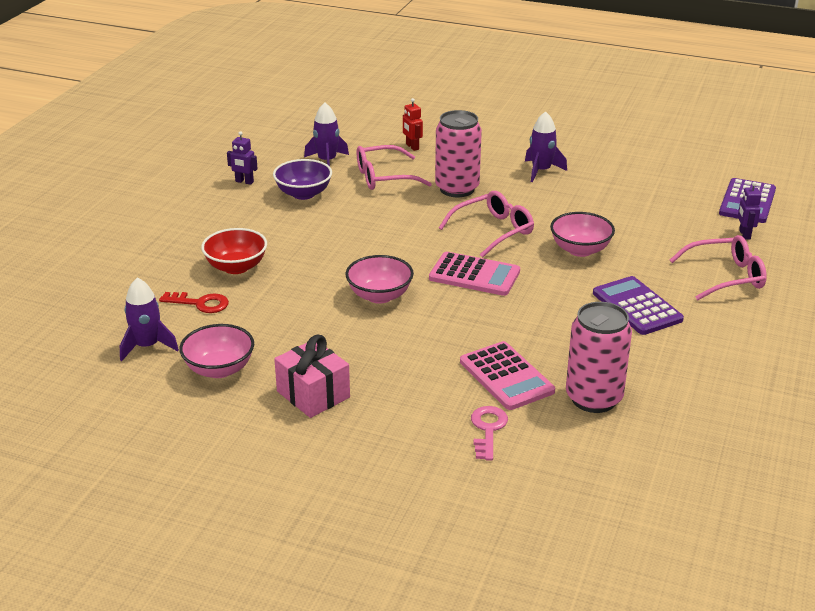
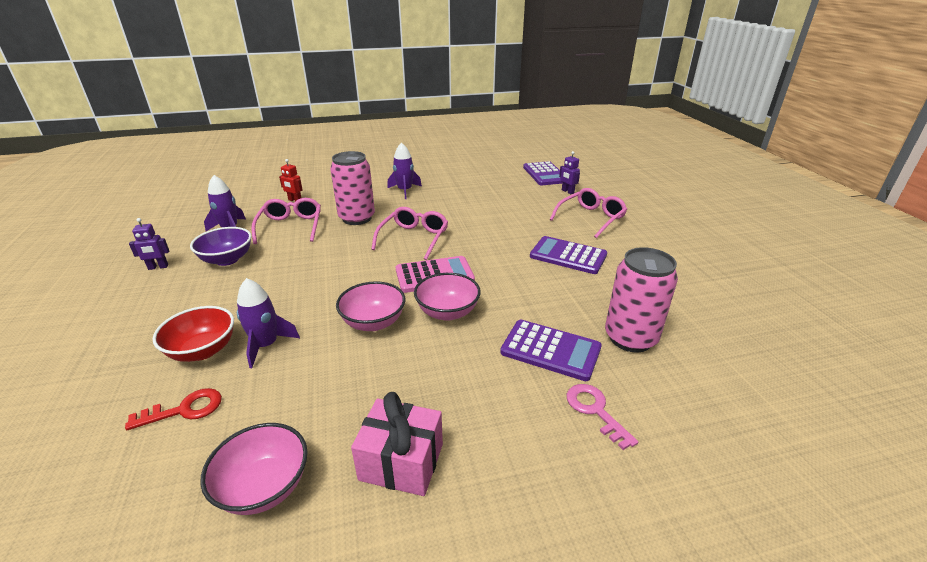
camera: 35 degrees left, 0 degrees up
purple rocket [120,278,179,361] -> purple rocket moved to [237,278,300,368]
pink glasses [357,145,432,190] -> pink glasses turned 135 degrees clockwise [251,198,321,244]
pink calculator [460,341,555,410] -> purple calculator [500,320,602,381]
pink bowl [550,212,615,257] -> pink bowl moved to [414,273,481,321]

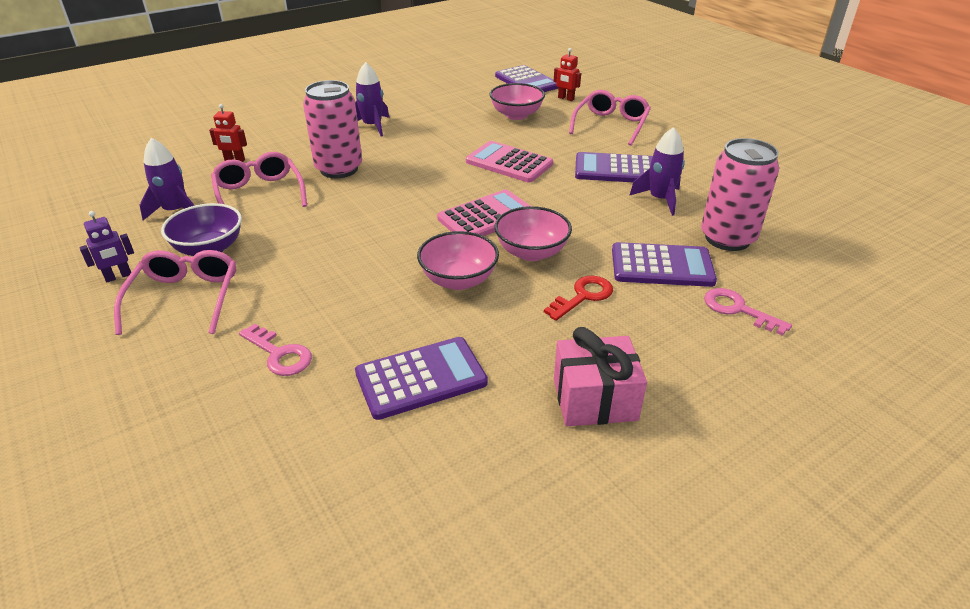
camera: 20 degrees left, 5 degrees up
red key [125,388,222,430] -> red key moved to [544,276,613,321]
red bowl [153,306,234,362] -> pink key [239,324,312,376]
pink bowl [200,423,308,515] -> pink bowl moved to [490,83,545,120]
purple rocket [237,278,300,368] -> purple rocket moved to [629,127,685,216]
pink glasses [371,207,448,260] -> pink glasses moved to [114,250,236,335]
purple robot [559,151,580,194] -> red robot [554,48,581,101]
none -> purple calculator [355,337,488,420]
none -> pink calculator [466,141,553,183]

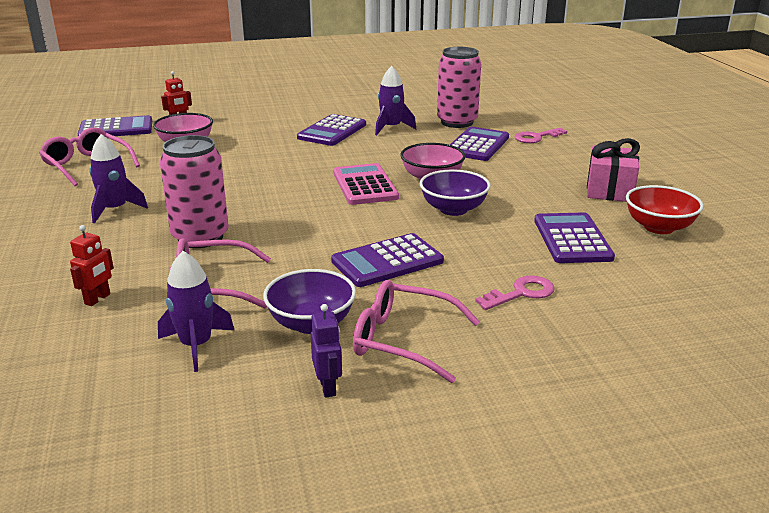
camera: 70 degrees left, 10 degrees down
pink bowl [417,231,499,290] -> purple bowl [420,169,491,216]
pink calculator [466,141,553,183] -> none
red key [544,276,613,321] -> none
pink glasses [569,90,651,146] -> pink glasses moved to [39,127,140,186]
none -> purple calculator [331,233,444,287]
none -> red bowl [626,185,704,234]

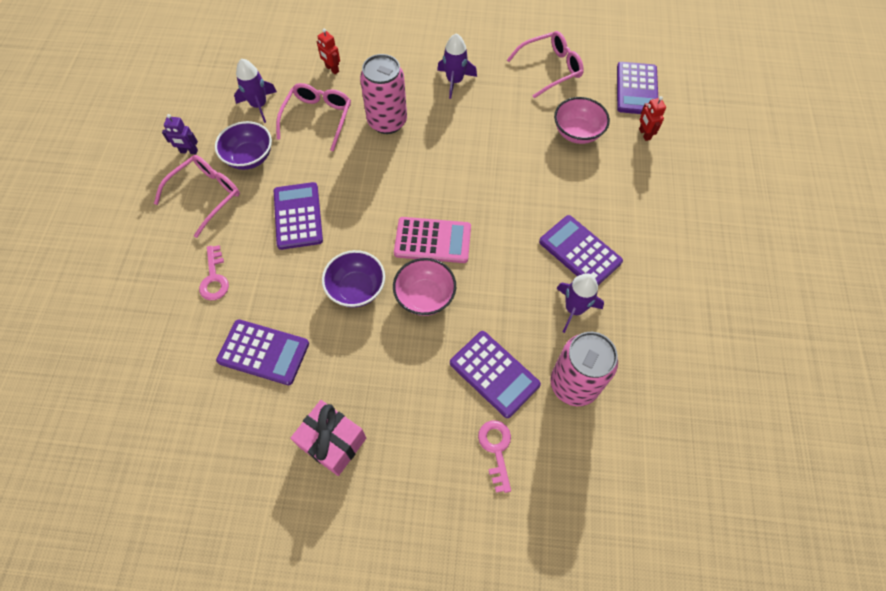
camera: 110 degrees right, 35 degrees up
red bowl [626,185,704,234] -> none

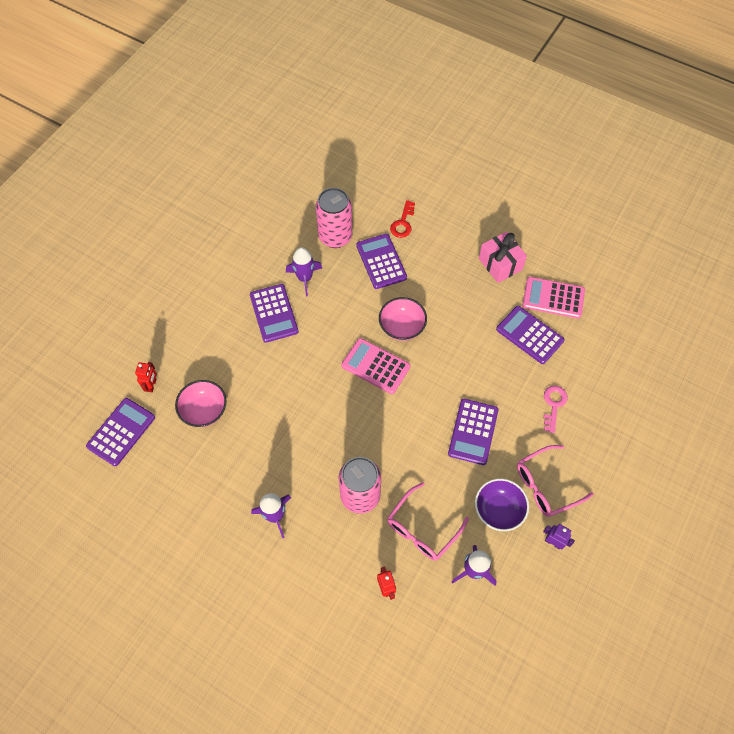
camera: 155 degrees left, 0 degrees up
purple bowl [322,250,385,308] -> none
pink key [478,420,511,493] -> red key [390,200,415,238]
pink glasses [507,31,584,98] -> none
none -> pink calculator [522,277,585,319]

